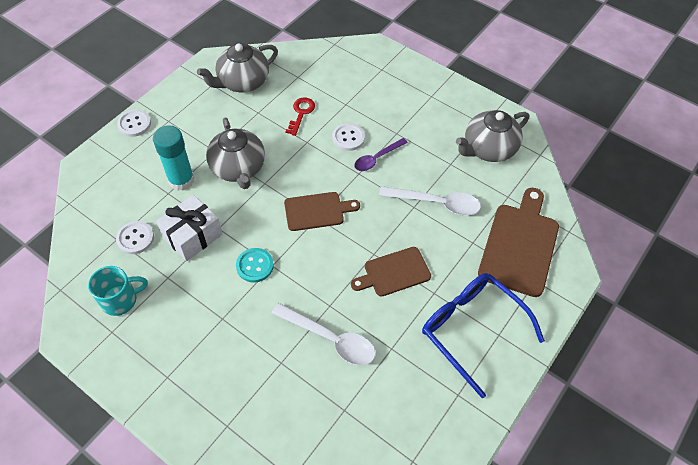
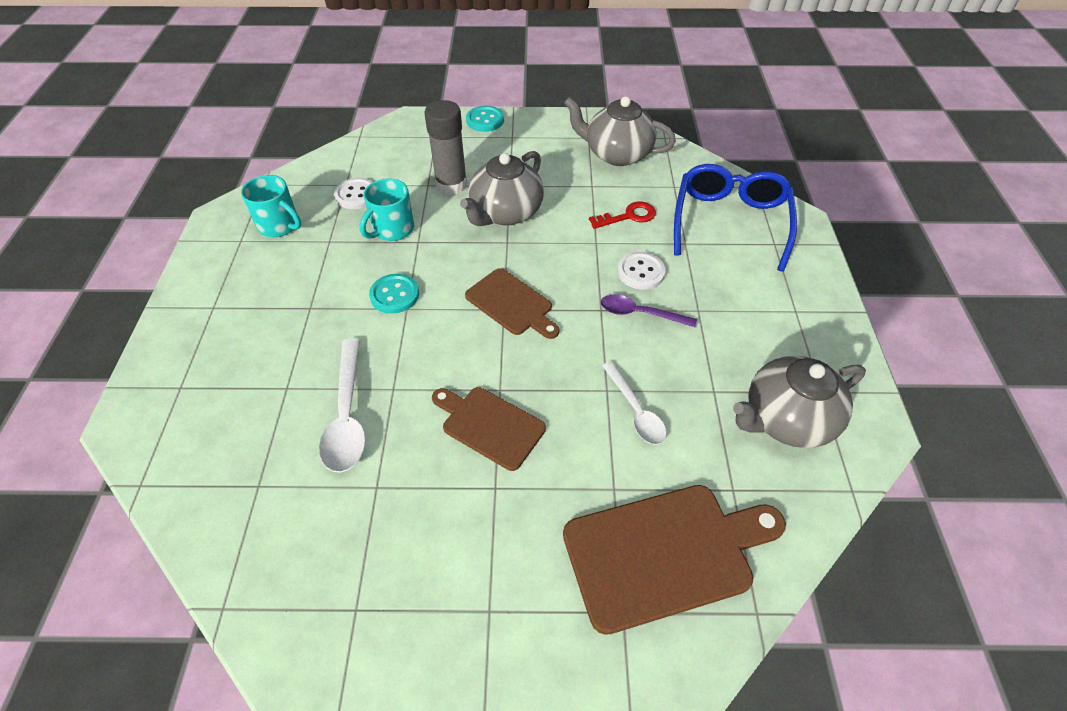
camera: 55 degrees right, 5 degrees down
white button [117,109,151,137] -> turquoise button [466,106,504,132]
turquoise glue stick [153,125,195,191] -> grey glue stick [424,100,467,195]
white gift [156,195,223,261] -> turquoise mug [360,178,414,241]
white spoon [379,186,481,216] -> white spoon [602,362,667,445], size x0.66
blue glasses [422,273,545,398] -> blue glasses moved to [674,164,797,272]
grey teapot [456,110,529,162] -> grey teapot turned 45 degrees counterclockwise [733,356,866,448]

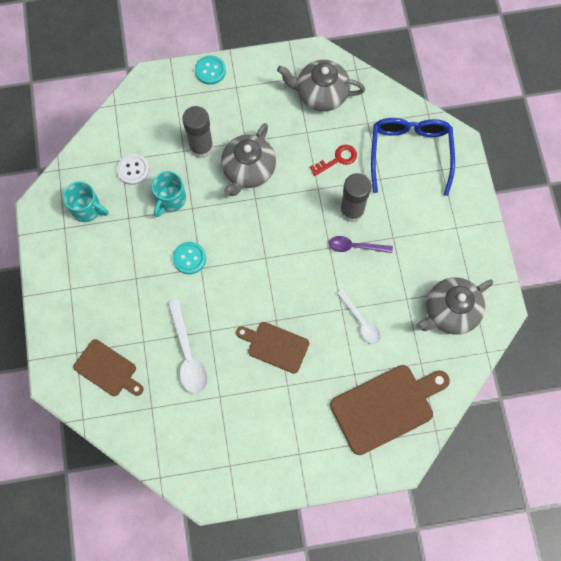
camera: 10 degrees left, 20 degrees up
brown cutting board [465,268,560,339] -> brown cutting board moved to [73,339,144,396]
white button [617,252,666,290] -> grey glue stick [340,173,371,222]

